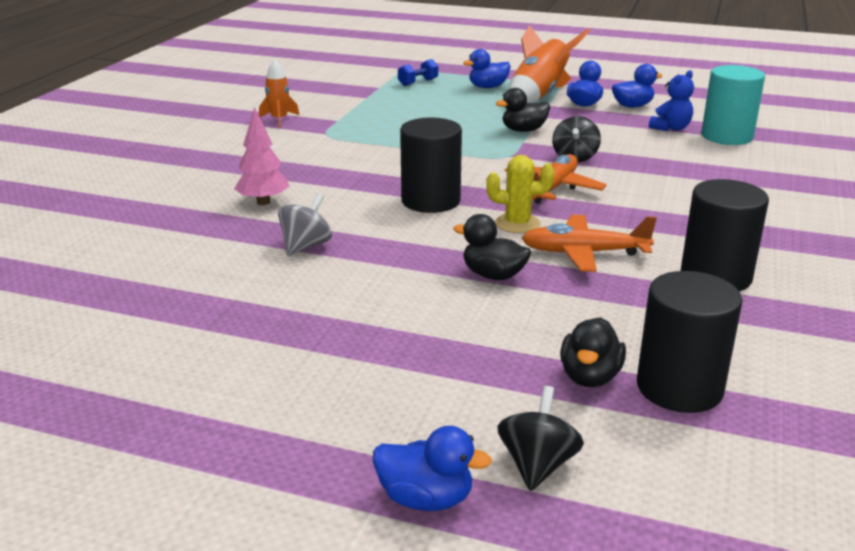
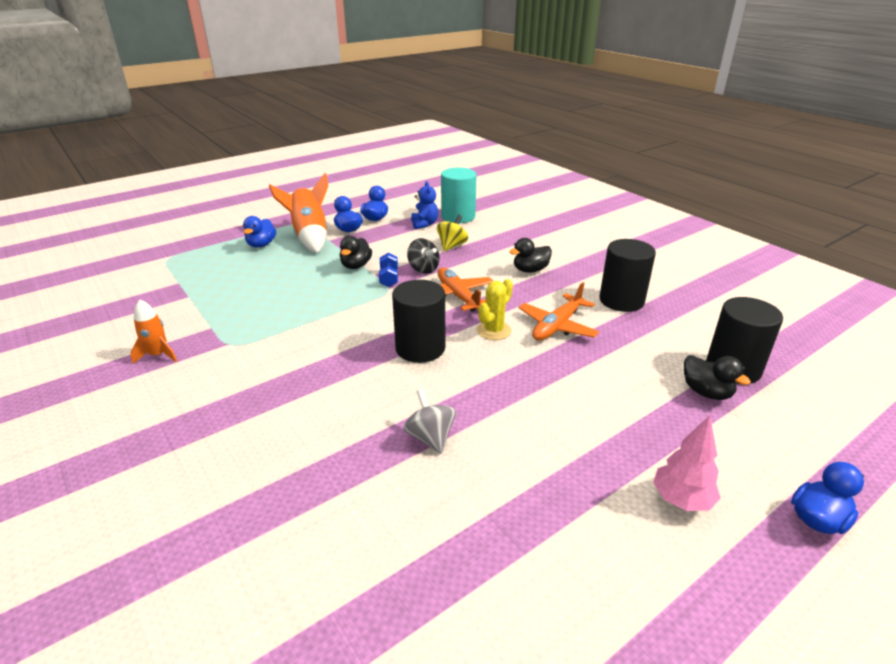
camera: 55 degrees left, 5 degrees up
pink tree [234,107,289,205] -> pink tree moved to [653,416,721,511]
blue dumbbell [398,59,438,86] -> blue dumbbell moved to [379,253,398,287]
black duck [453,214,531,280] -> black duck moved to [509,238,552,273]
black spinning top [497,386,584,491] -> none
none -> yellow spinning top [437,215,468,251]

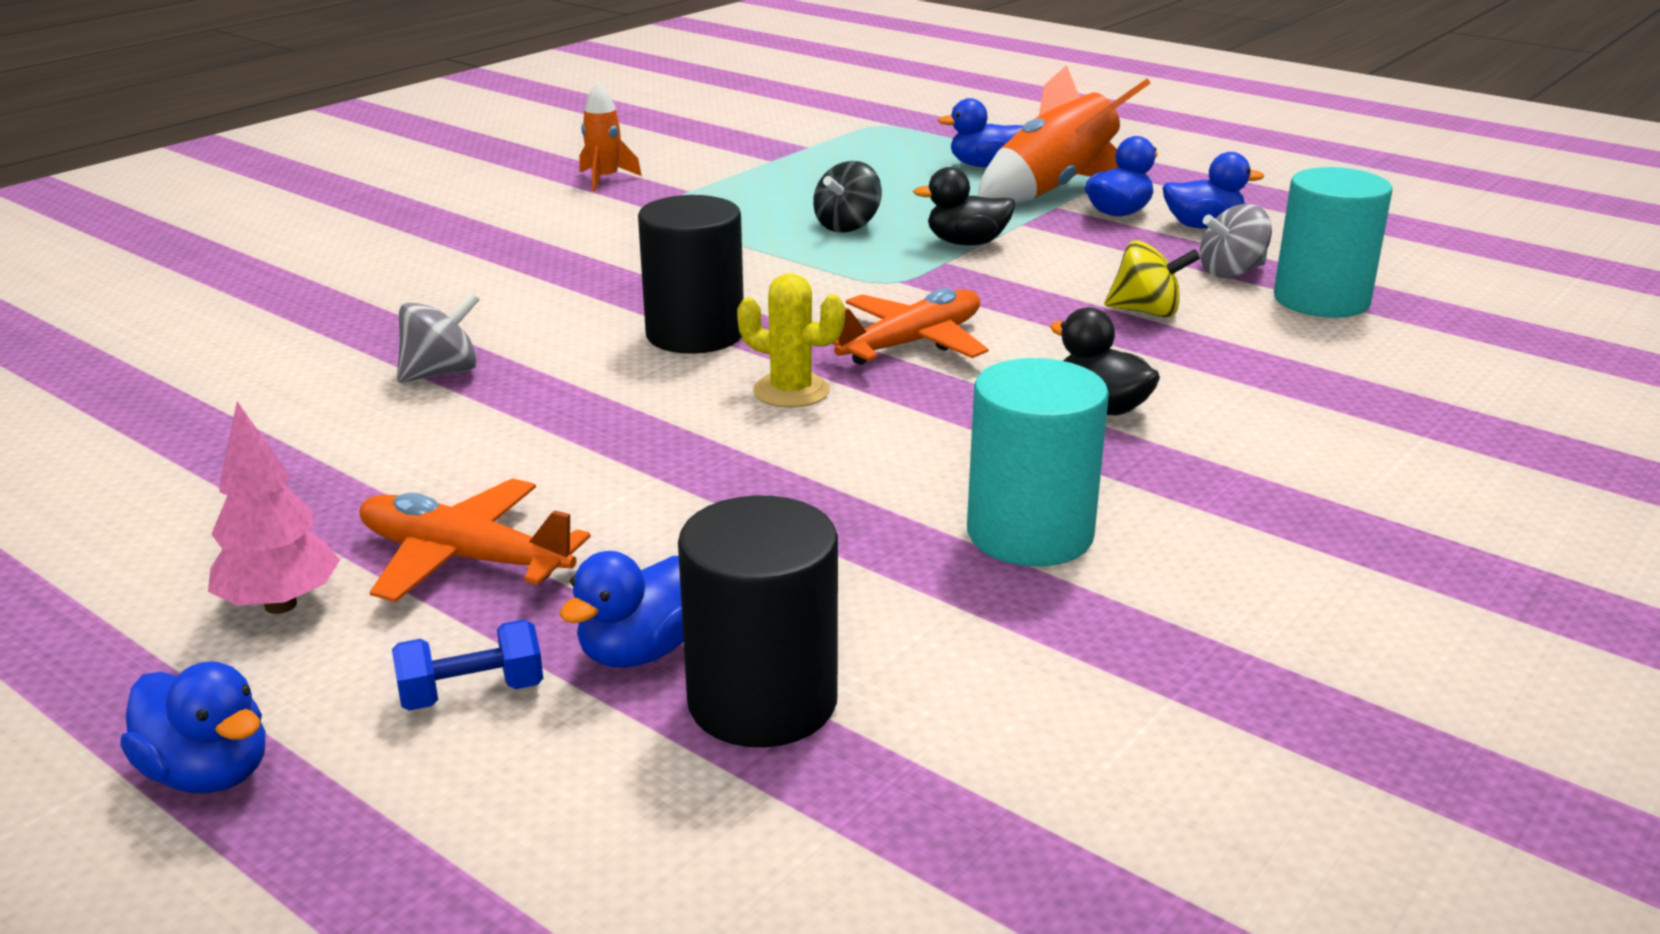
camera: 75 degrees right, 5 degrees down
blue dumbbell [379,253,398,287] -> blue dumbbell moved to [392,619,543,711]
black spinning top [407,238,440,274] -> black spinning top moved to [813,161,882,233]
blue teddy bear [411,181,438,229] -> grey spinning top [1200,204,1272,278]
orange plane [519,282,599,341] -> orange plane moved to [360,478,591,602]
black cylinder [599,239,656,312] -> turquoise cylinder [967,358,1109,567]
black duck [684,355,751,400] -> blue duck [559,551,684,668]

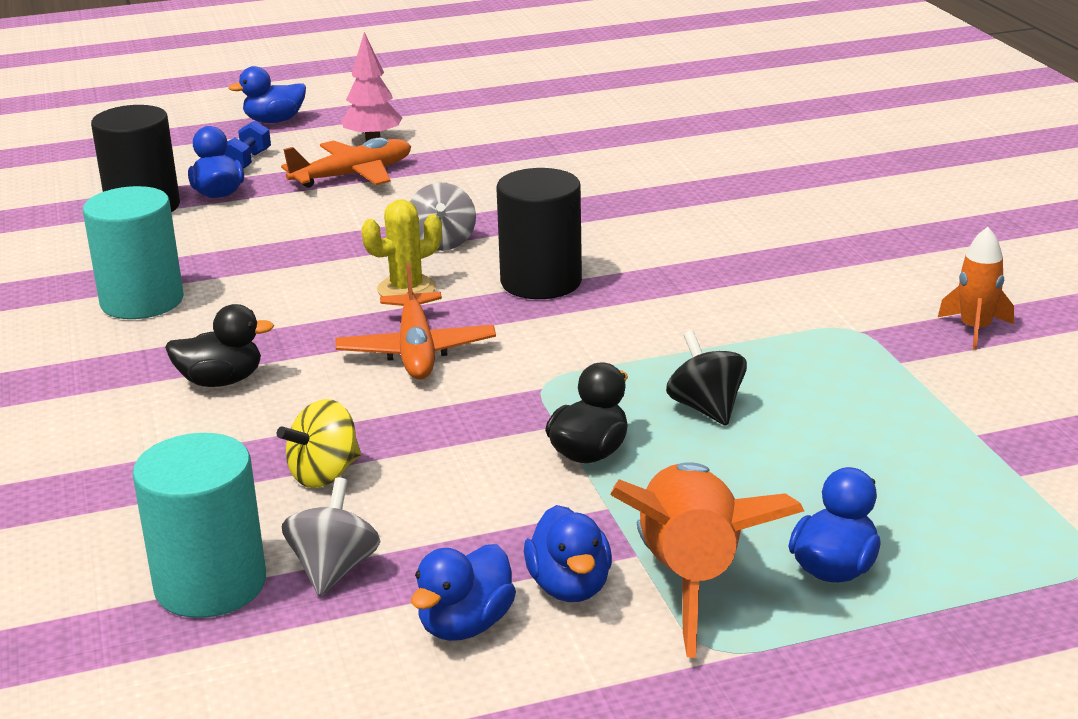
camera: 125 degrees right, 0 degrees up
grey spinning top [397,292,480,383] -> grey spinning top moved to [410,182,476,251]

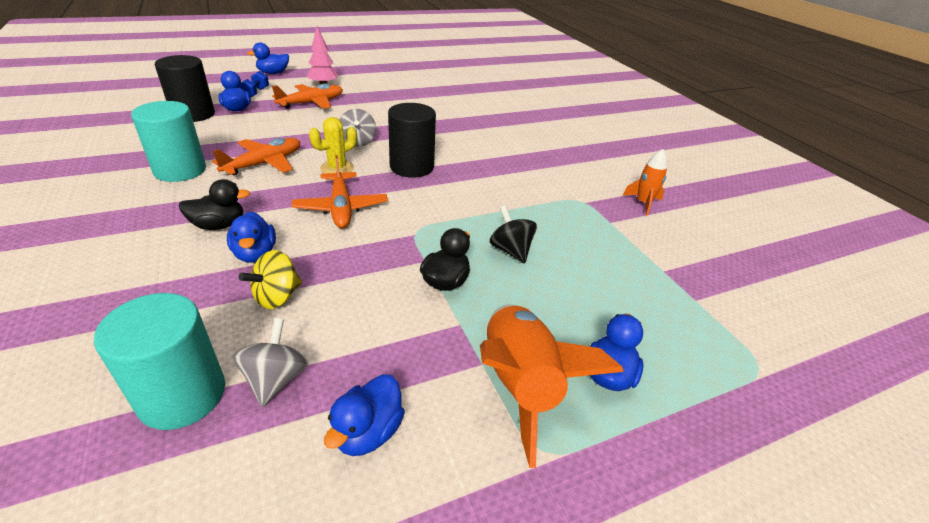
camera: 10 degrees left, 10 degrees up
blue duck [524,505,612,602] -> blue duck moved to [227,211,276,263]
none -> orange plane [212,138,300,175]

